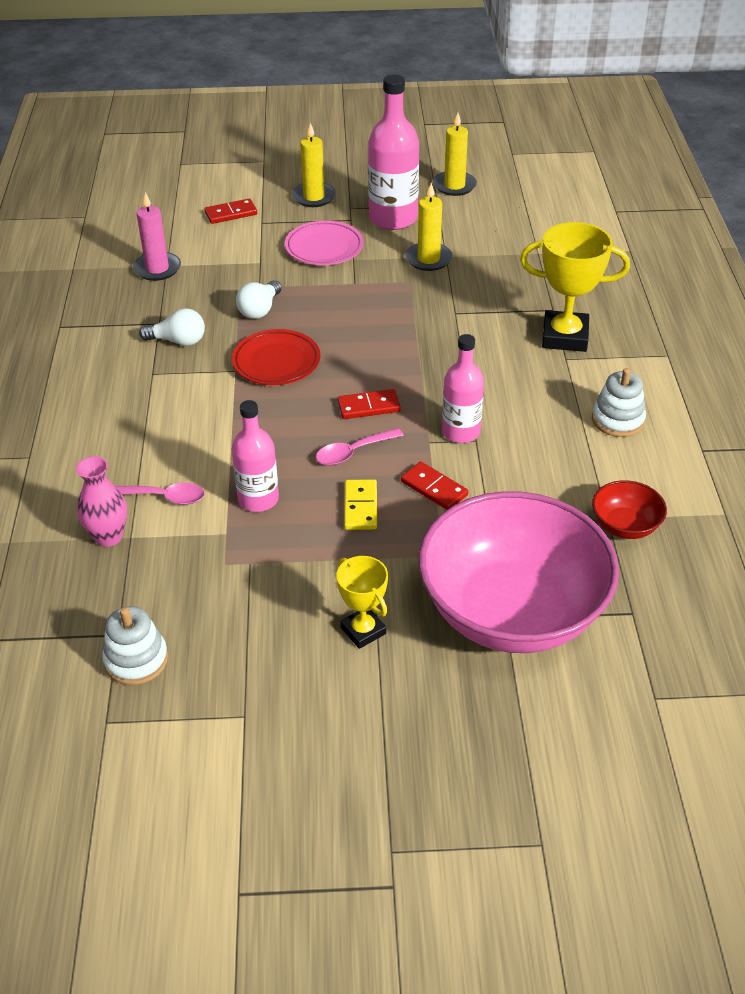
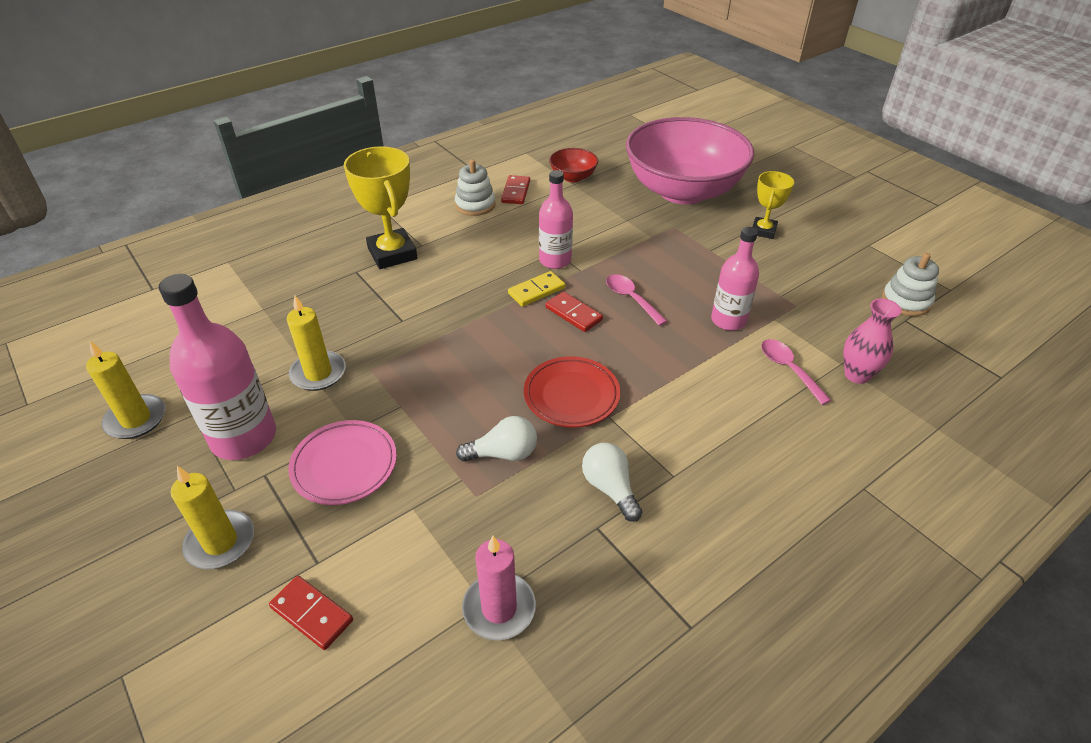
camera: 125 degrees left, 0 degrees up
pink spoon [316,428,404,465] -> pink spoon turned 150 degrees counterclockwise [606,274,667,326]
yellow domino [344,479,377,530] -> yellow domino moved to [508,271,565,307]
red domino [401,462,468,510] -> red domino moved to [501,175,530,204]

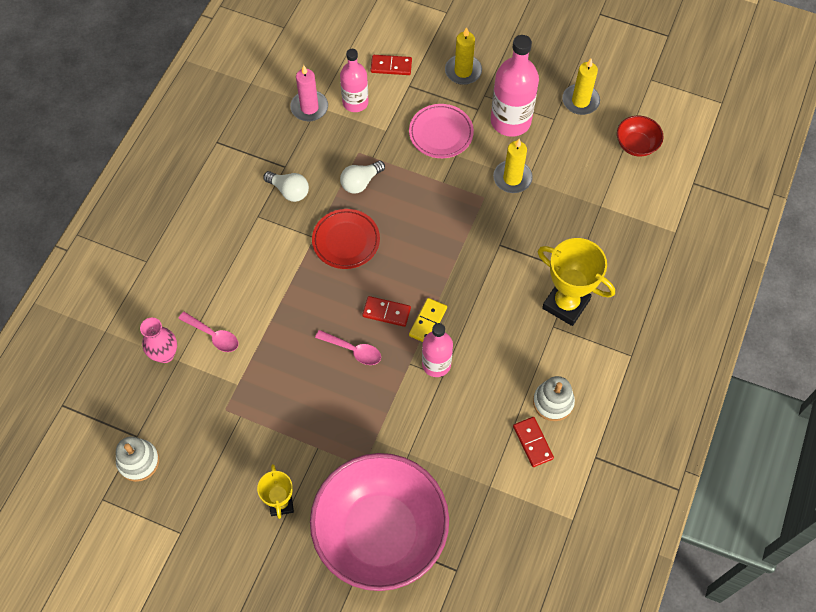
camera: 150 degrees right, 20 degrees up
red bowl [549,148,598,182] -> red bowl moved to [617,116,664,157]
pink bottle [711,227,759,331] -> pink bottle moved to [340,49,369,112]

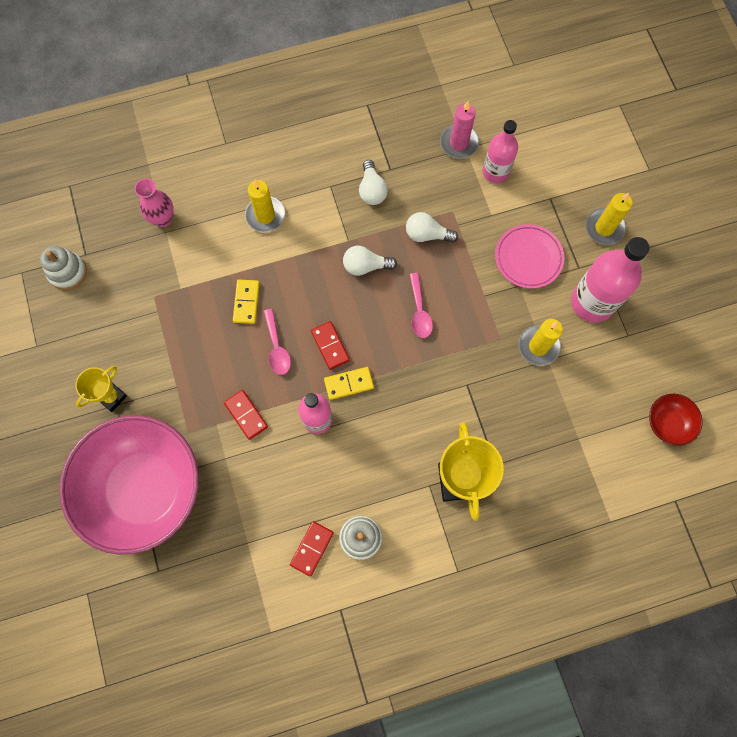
camera: 50 degrees right, 10 degrees up
pink spoon [178,312,238,352] -> pink spoon moved to [409,273,433,338]
red plate [312,209,380,269] -> white light bulb [343,246,397,276]
red domino [370,55,412,75] -> red domino moved to [224,390,268,440]
yellow candle [562,59,600,115] -> yellow candle moved to [245,179,285,232]
none -> yellow domino [233,280,260,324]

